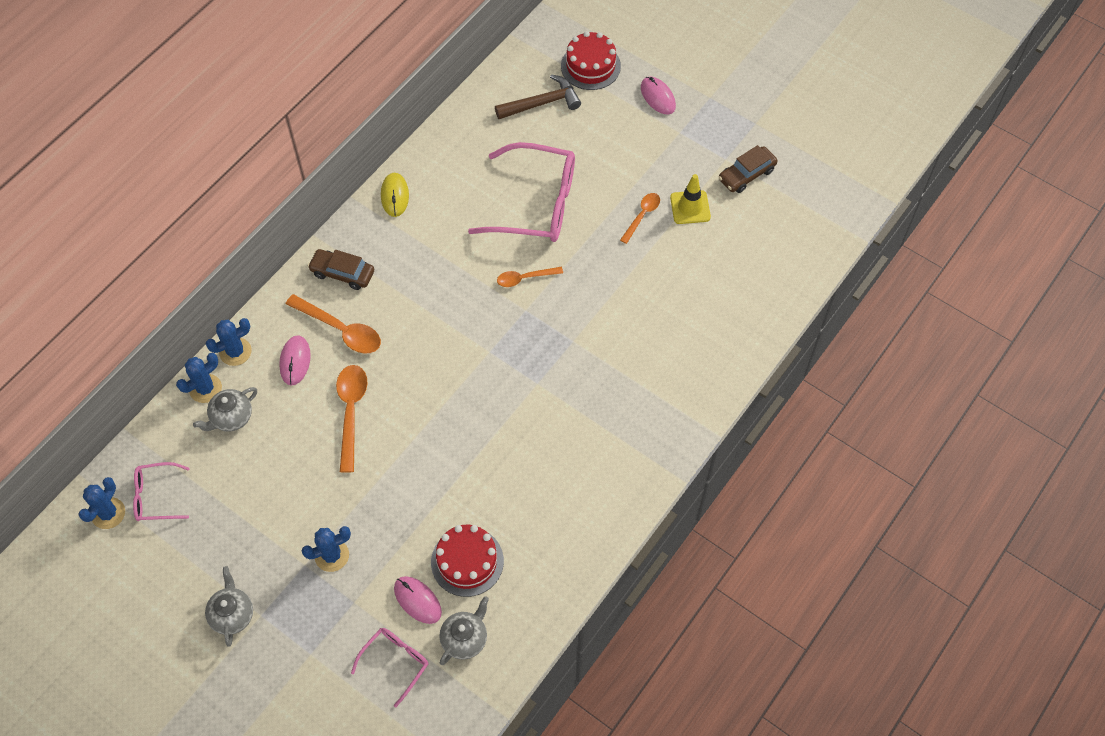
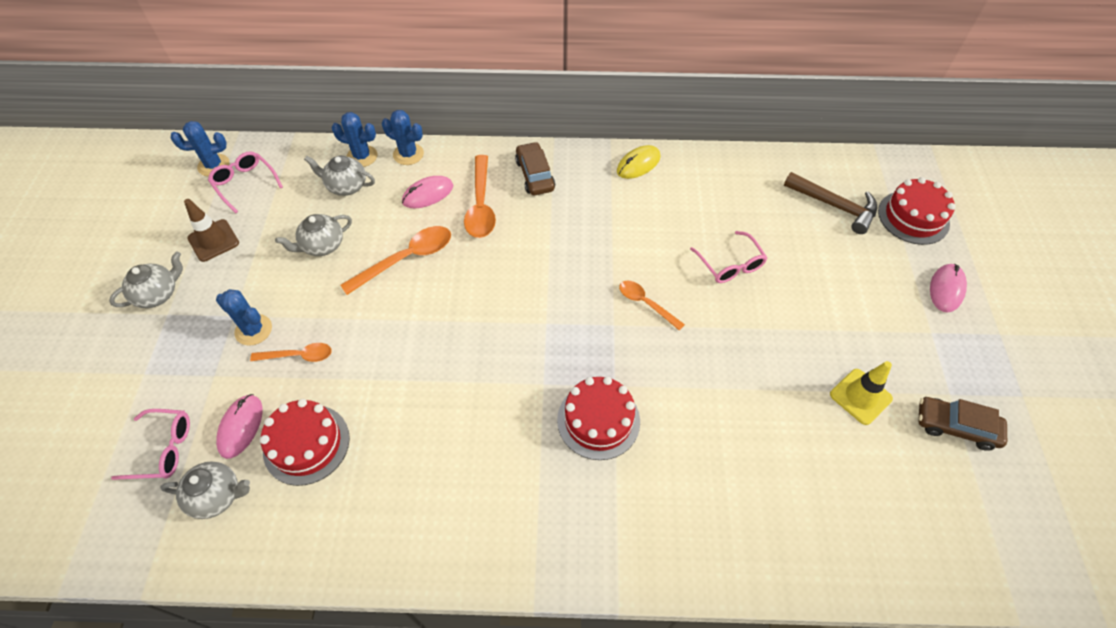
camera: 55 degrees right, 5 degrees down
pink glasses [468,142,575,242] -> pink glasses [690,231,767,283], size x0.50
orange spoon [620,193,660,244] -> orange spoon moved to [250,343,332,362]
none -> brown traffic cone [184,199,239,262]
none -> grey teapot [275,214,352,256]
none -> red cake [557,376,640,460]

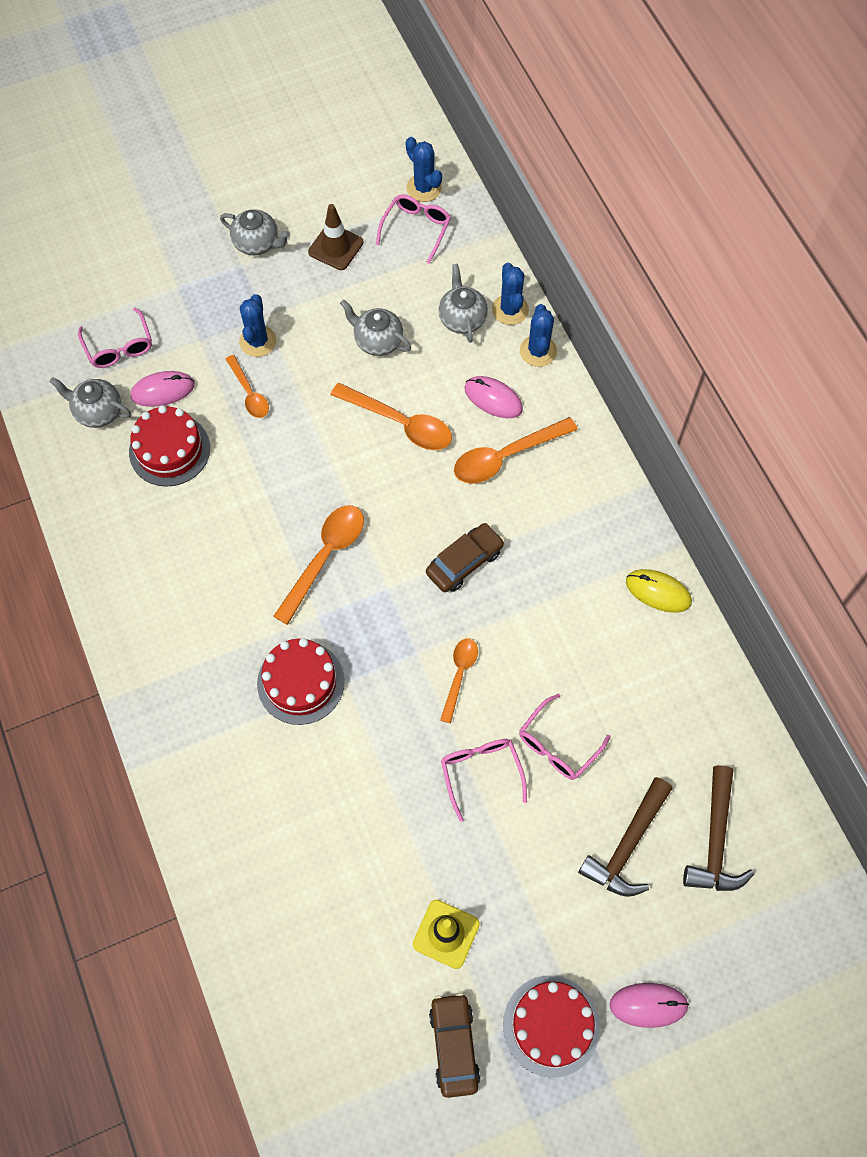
camera: 65 degrees right, 10 degrees up
grey teapot [160,461,250,519] -> grey teapot turned 135 degrees clockwise [49,377,131,428]
brown car [515,142,555,195] -> brown car moved to [426,523,504,592]
red cake [878,177,956,245] -> red cake moved to [503,975,600,1078]
none -> orange spoon [273,505,364,625]
none -> pink glasses [441,739,527,822]
none -> brown hammer [578,777,673,897]

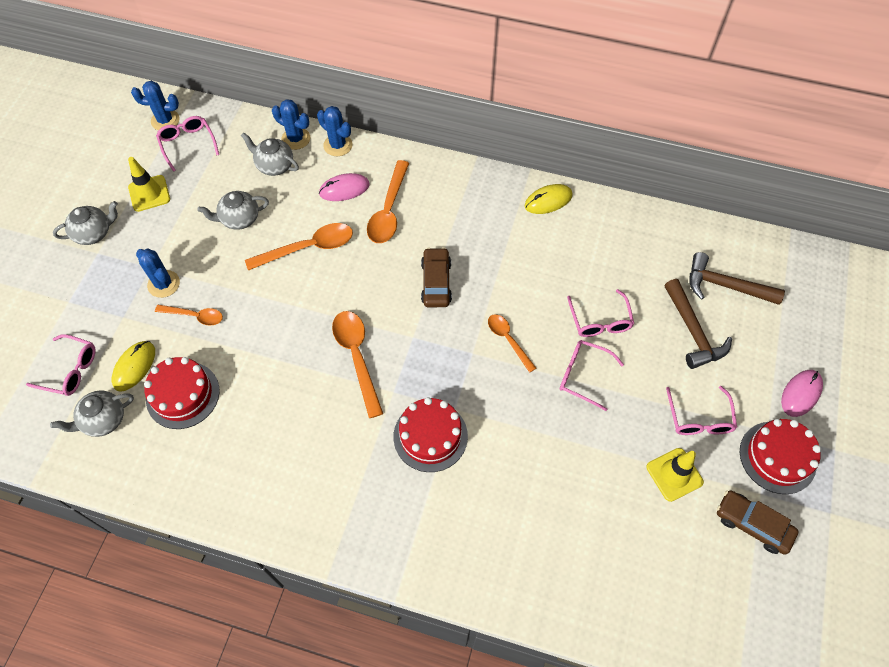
camera: 50 degrees left, 5 degrees down
pink mouse [130,371,195,407] -> yellow mouse [112,341,155,392]
brown traffic cone [308,204,363,270] -> yellow traffic cone [128,157,170,212]
brown hammer [683,766,754,891] -> brown hammer turned 150 degrees clockwise [689,252,785,305]
none -> pink glasses [666,386,737,435]

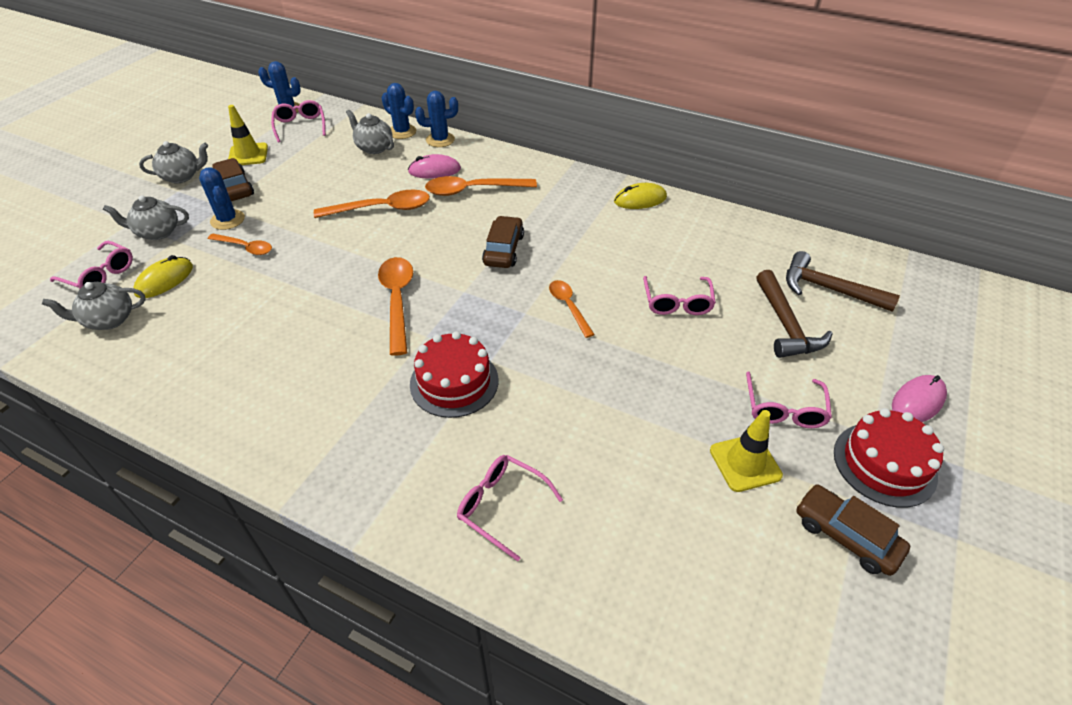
camera: 10 degrees right, 15 degrees down
red cake [144,357,220,429] -> none
grey teapot [197,191,269,230] -> grey teapot moved to [103,196,189,240]
blue cactus [317,106,352,156] -> blue cactus turned 60 degrees counterclockwise [415,91,458,147]
orange spoon [367,160,409,243] -> orange spoon turned 60 degrees clockwise [425,176,537,196]
pink glasses [560,340,624,411] -> pink glasses moved to [457,455,563,561]
none -> brown car [212,158,254,201]

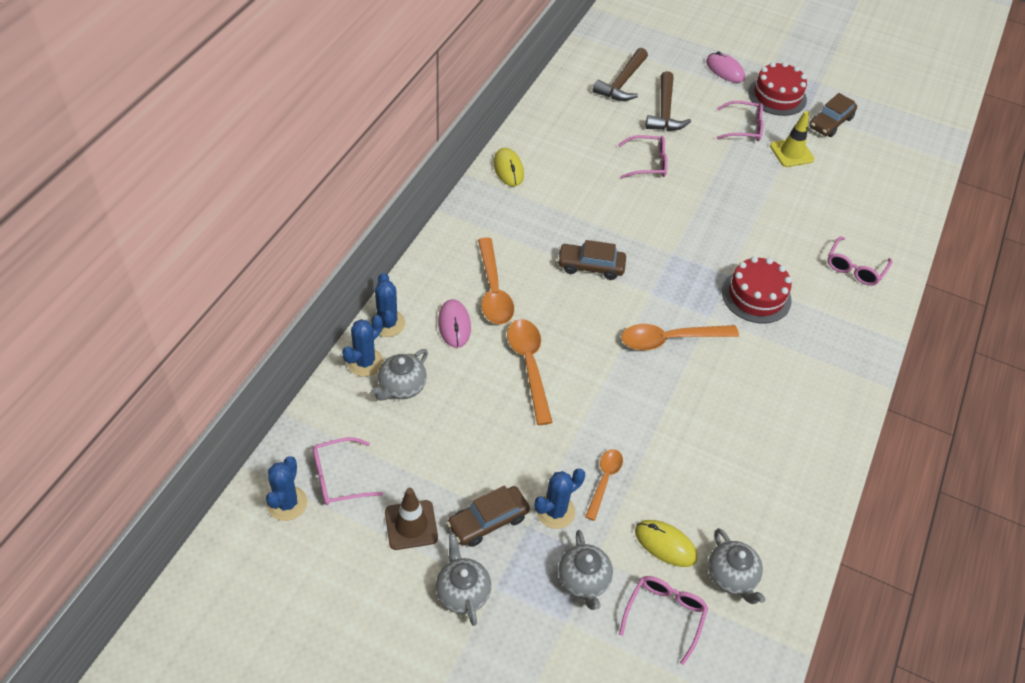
camera: 95 degrees left, 5 degrees up
yellow traffic cone [228,105,268,165] -> brown traffic cone [385,488,438,550]
orange spoon [549,280,595,338] -> none
brown hammer [756,270,832,358] -> brown hammer turned 105 degrees clockwise [645,71,691,131]

